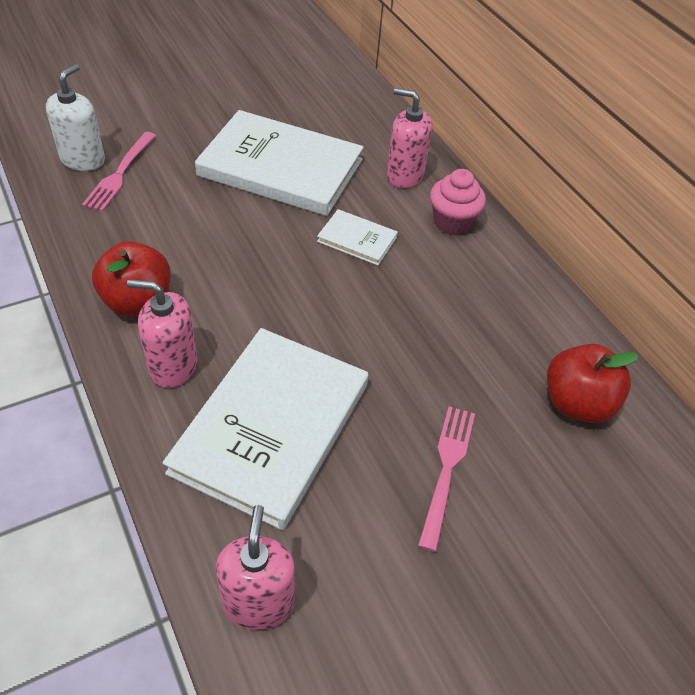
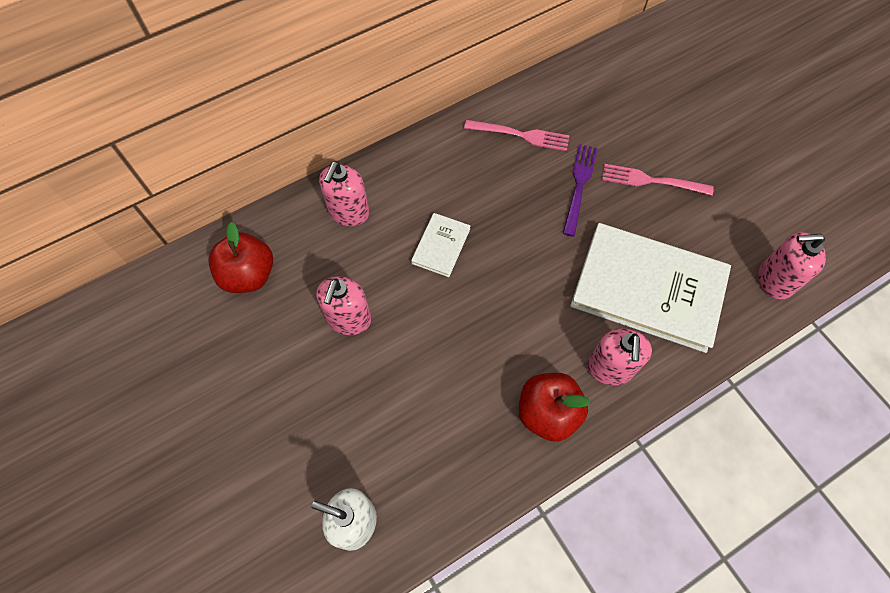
camera: 90 degrees left, 15 degrees up
pink fork [82,132,156,211] -> pink fork moved to [464,120,569,151]
white book [195,110,364,216] -> pink soap dispenser [316,277,371,335]
pink cupcake [430,169,486,235] -> none
red apple [547,344,639,423] -> red apple moved to [208,222,273,293]
none -> purple fork [563,144,597,237]

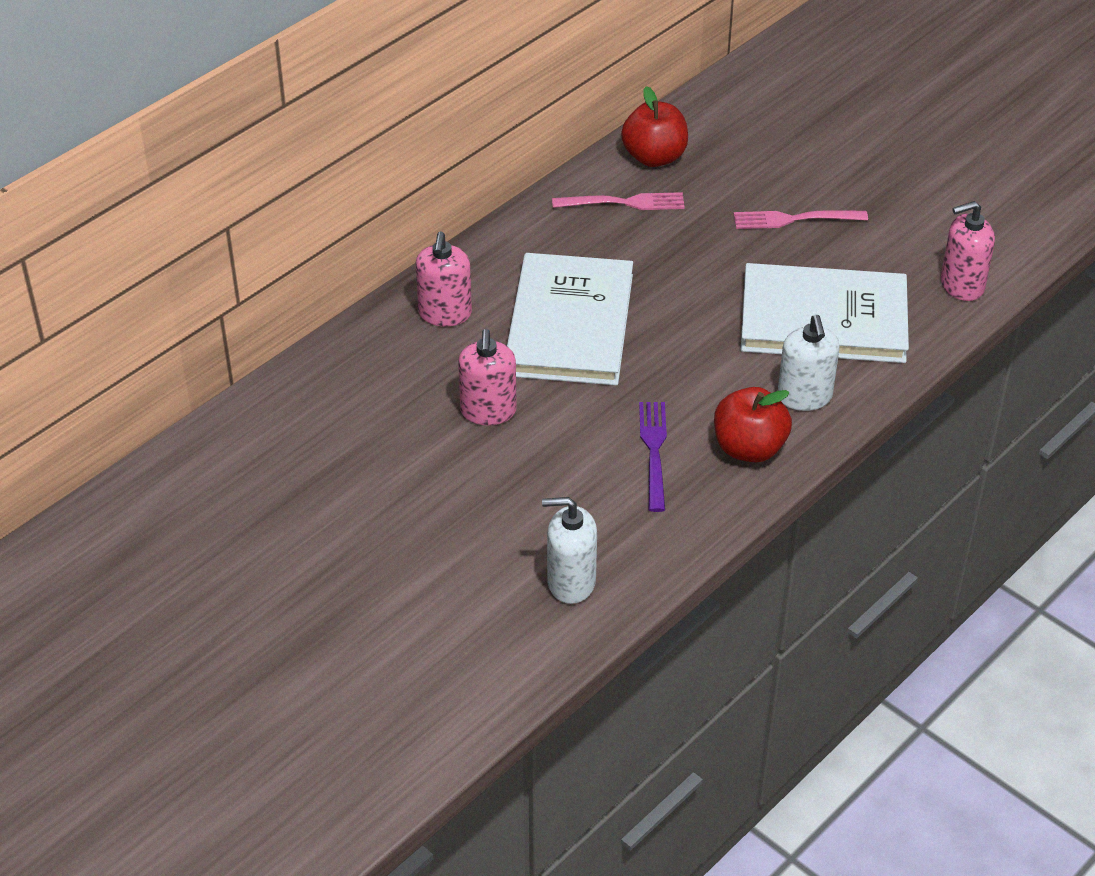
camera: 15 degrees left, 20 degrees down
red apple [208,222,273,293] -> red apple moved to [621,86,688,167]
white book [411,213,471,277] -> white book [507,253,633,386], size x2.24
purple fork [563,144,597,237] -> purple fork moved to [639,402,667,512]
pink soap dispenser [587,328,652,385] -> white soap dispenser [778,315,840,411]

